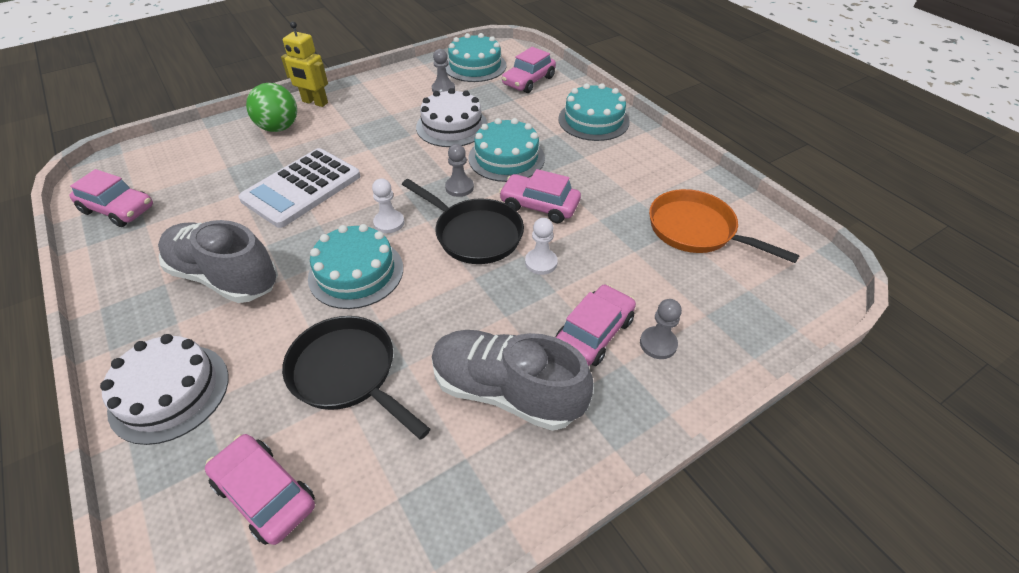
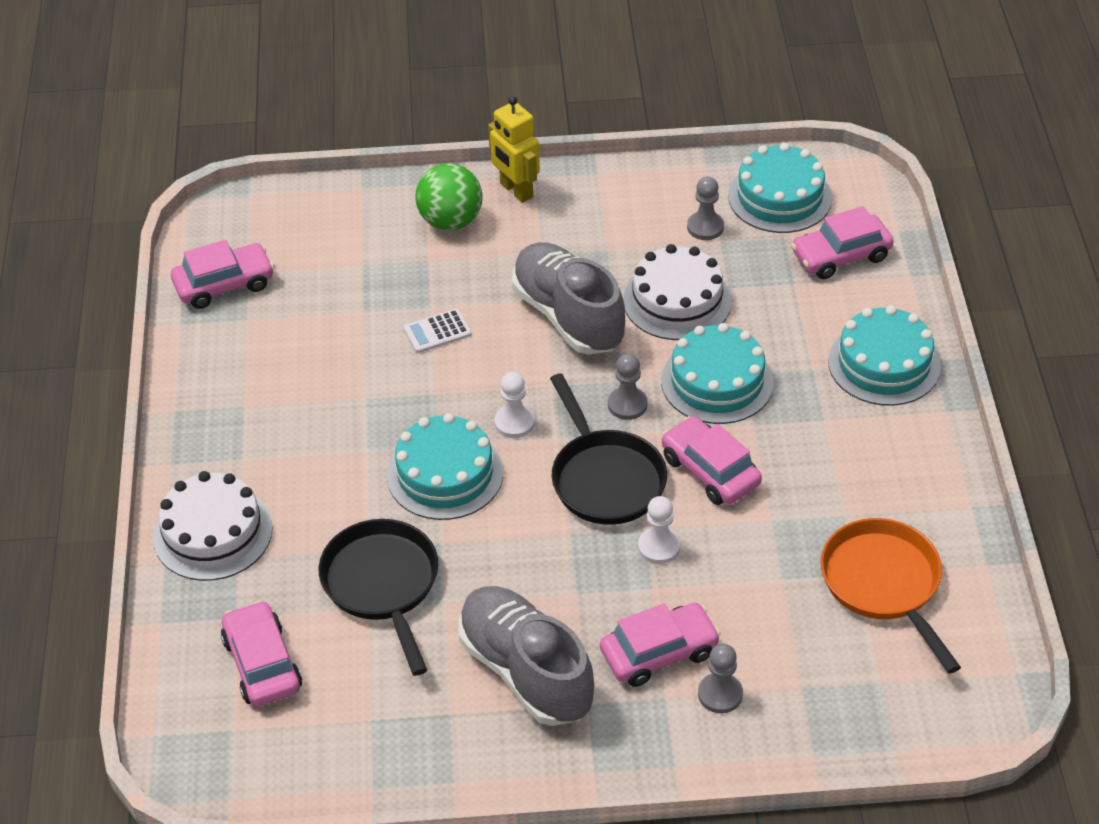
camera: 30 degrees right, 0 degrees up
pink car [70,169,153,227] -> pink car turned 75 degrees counterclockwise [171,240,274,309]
grey shoe [158,220,278,303] -> grey shoe moved to [512,242,626,354]
white calculator [239,148,360,228] -> white calculator [404,309,472,353], size x0.43

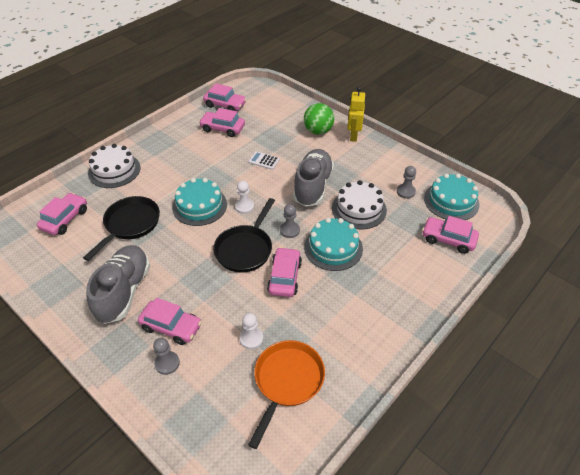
camera: 45 degrees right, 0 degrees up
white pawn [638,496,680,564] -> white pawn moved to [240,313,263,349]
turquoise cake [828,305,941,406] -> none
none -> pink car [199,108,245,137]

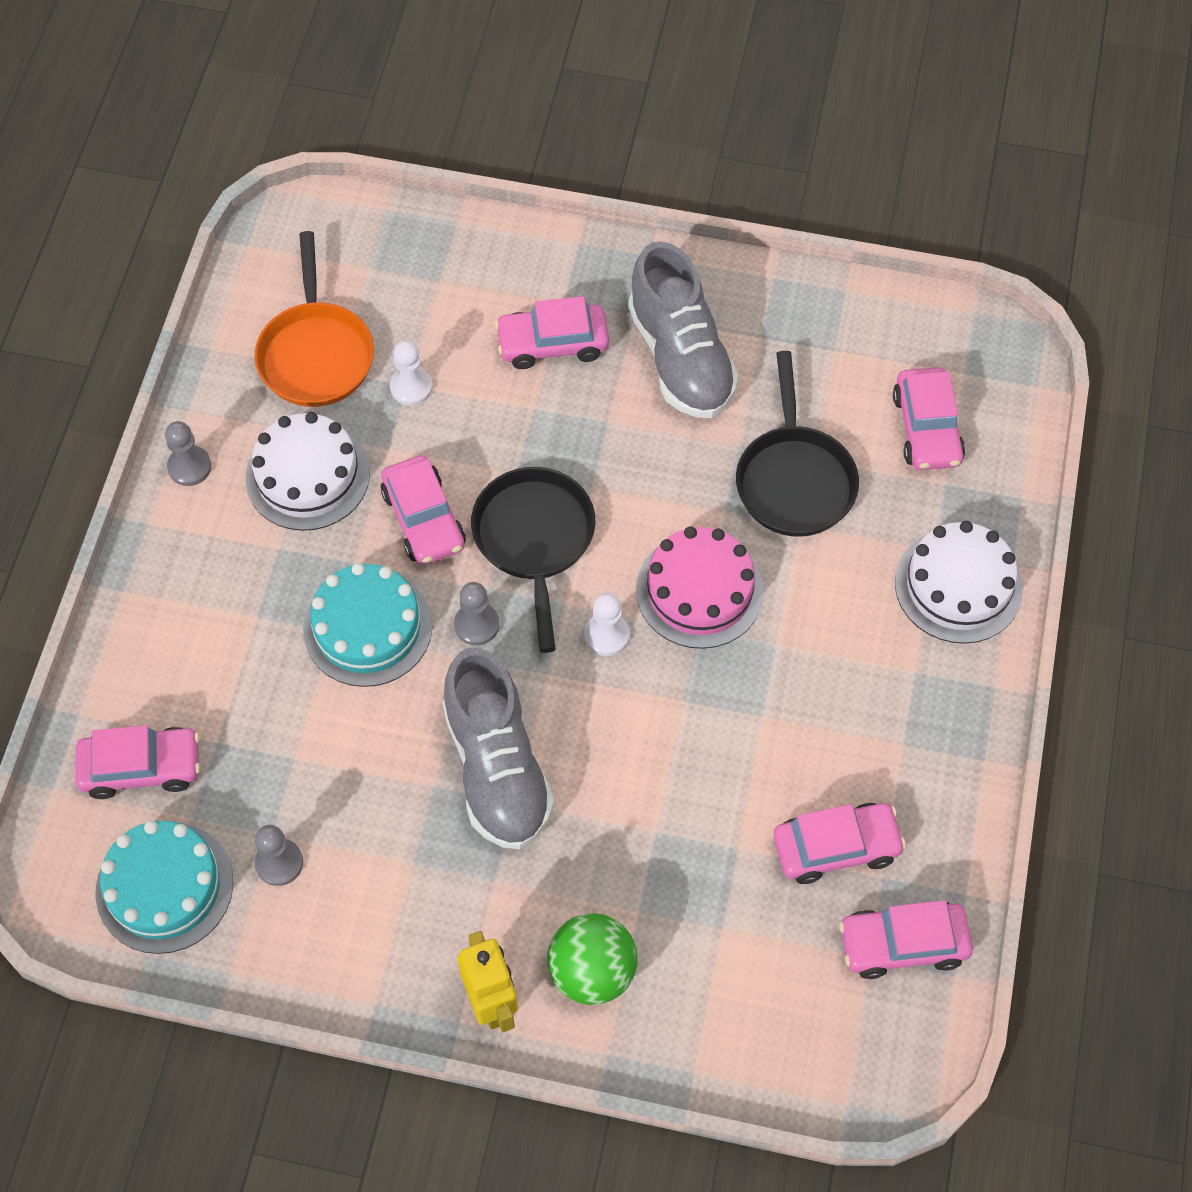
camera: 150 degrees right, 15 degrees up
grey pawn [153,338,180,375] -> grey pawn moved to [165,421,212,486]
turquoise cake [172,178,227,226] -> pink cake [636,526,764,649]
white calculator [248,151,280,170] -> none
white cake [332,180,387,229] -> white cake moved to [246,412,370,531]

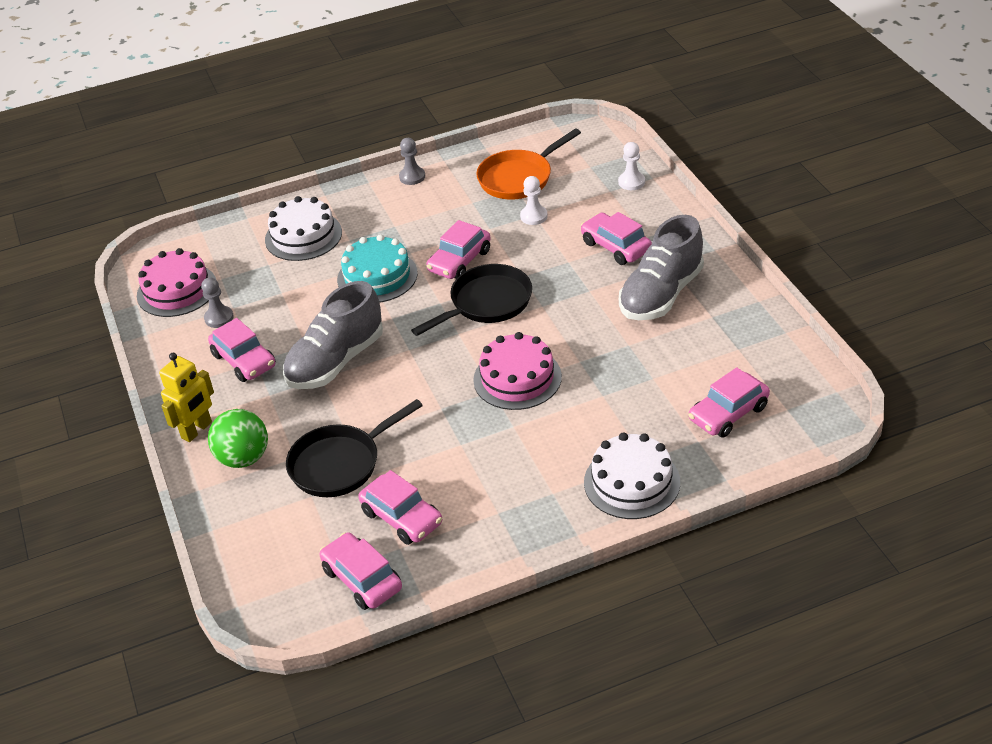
camera: 60 degrees right, 20 degrees down
pink car [75,725,200,799] -> pink car moved to [208,318,276,382]
turquoise cake [96,820,233,954] -> pink cake [137,248,216,317]
white cake [246,412,370,531] -> white cake moved to [265,196,342,261]
grey pawn [454,582,499,645] -> none
white pawn [584,593,630,656] -> white pawn moved to [618,142,645,190]
black pan [736,351,859,537] -> black pan moved to [286,399,423,497]

